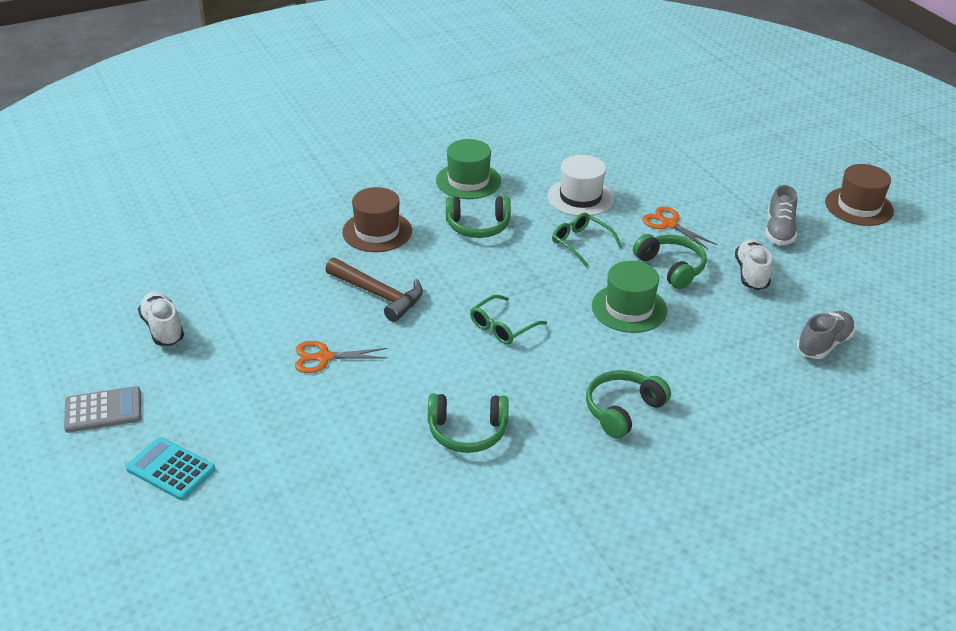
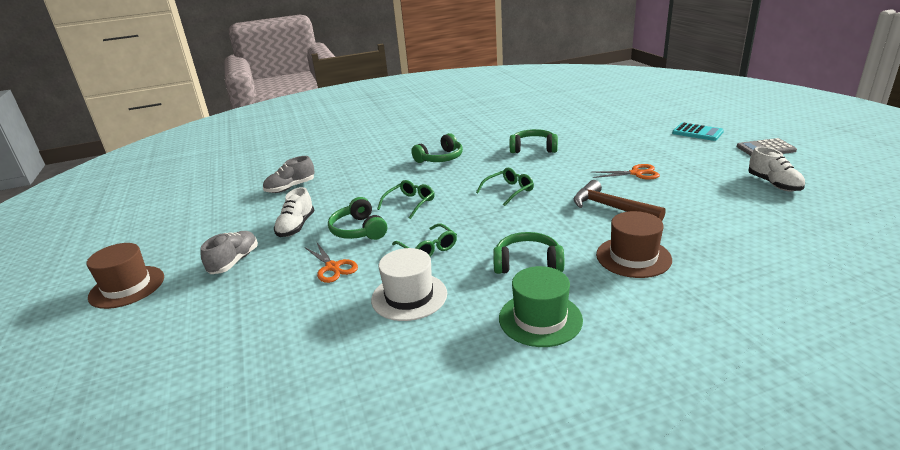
camera: 170 degrees left, 10 degrees down
green hat [592,261,667,333] -> green glasses [377,180,435,219]

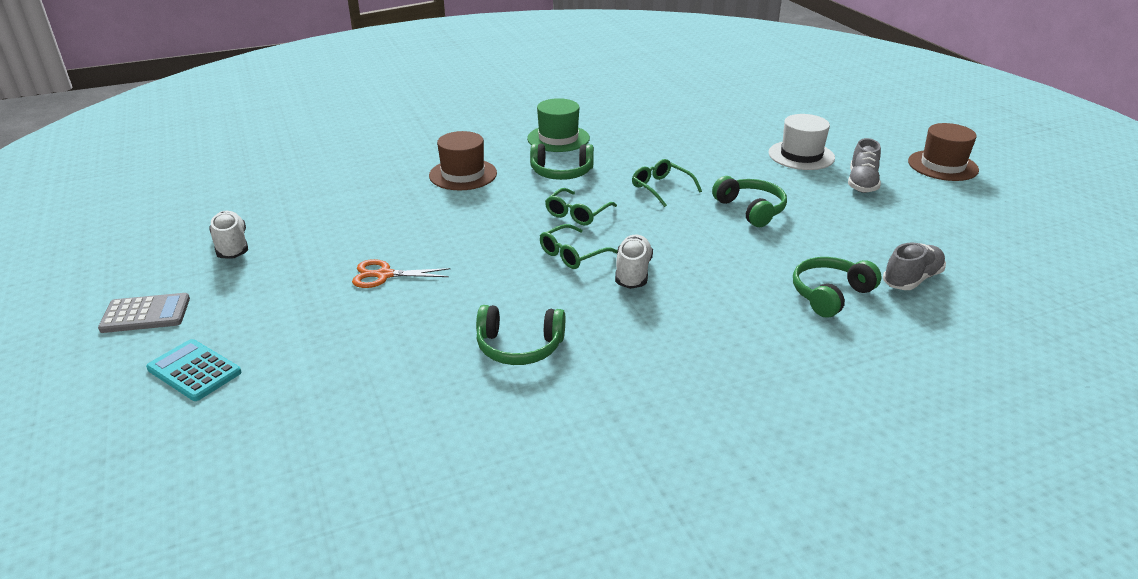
camera: 175 degrees right, 5 degrees up
white shoe [274,187,314,237] -> white shoe moved to [615,235,653,289]
orange scissors [305,243,358,283] -> none
white hat [371,248,447,321] -> white hat moved to [769,114,835,170]
green glasses [377,180,435,219] -> green glasses moved to [545,188,617,225]
green headphones [411,133,463,163] -> green headphones moved to [793,257,881,318]
brown hammer [574,180,666,221] -> none

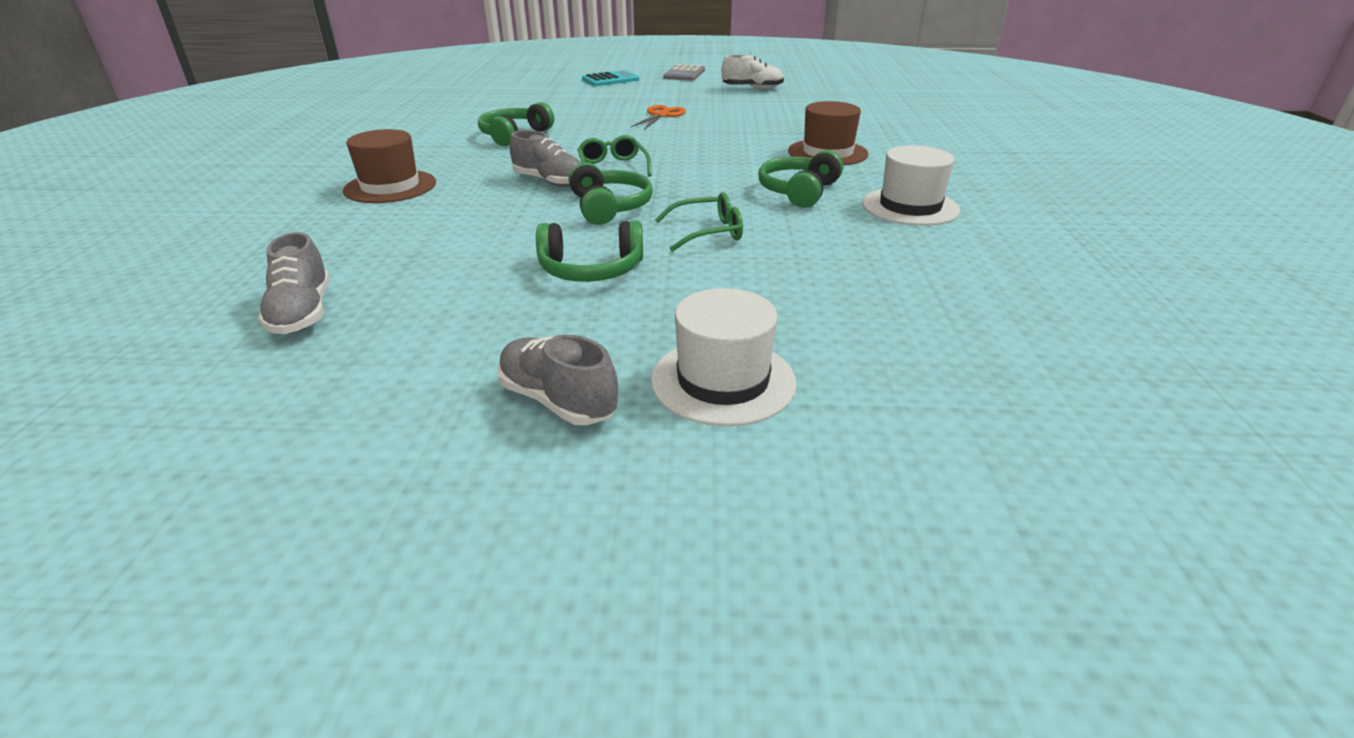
camera: 115 degrees right, 0 degrees up
green hat [527,98,590,152] -> white hat [862,145,960,226]
green glasses [545,188,617,225] -> none
white shoe [615,235,653,289] -> grey shoe [510,130,581,187]
green headphones [793,257,881,318] -> green headphones moved to [568,162,653,225]
brown hat [908,123,979,181] -> brown hat moved to [343,129,436,203]

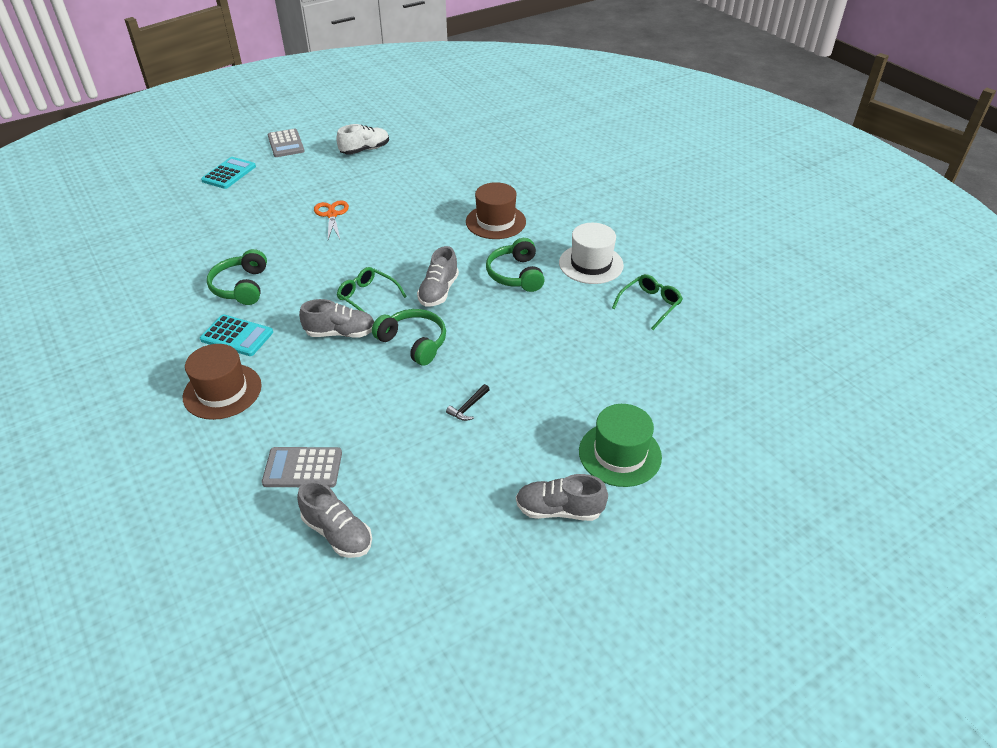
camera: 35 degrees left, 10 degrees up
green headphones [536,221,643,282] -> black hammer [446,384,490,421]
white hat [651,288,796,426] -> green hat [579,404,662,487]
green glasses [655,192,743,252] -> green glasses moved to [612,274,683,330]
none -> turquoise calculator [200,314,273,356]
none -> grey calculator [262,447,342,488]
none -> grey shoe [417,246,459,306]

